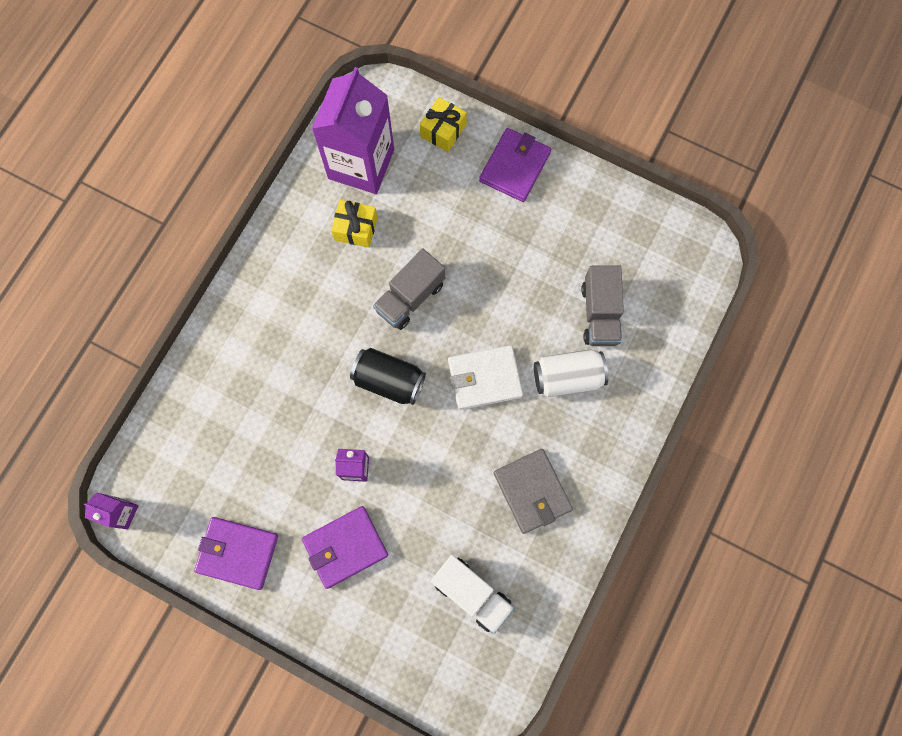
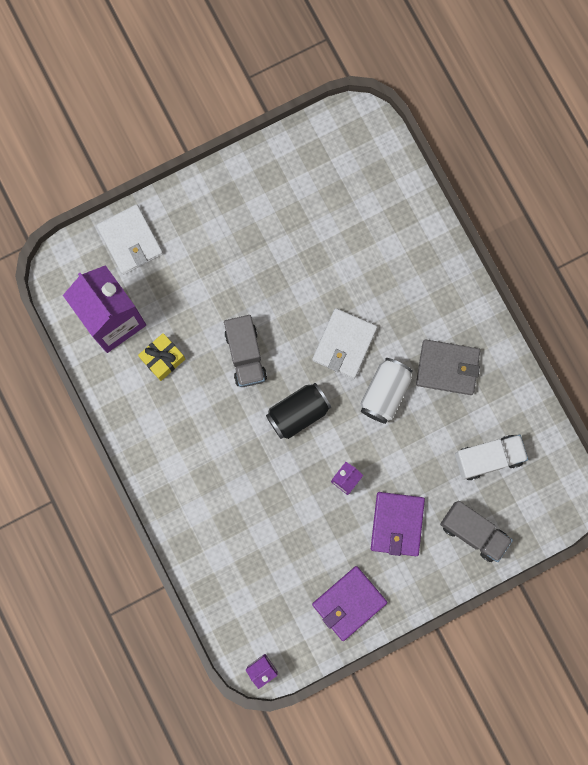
camera: 55 degrees left, 5 degrees up
yellow gift [420,97,467,152] -> white wallet [96,204,163,275]
purple wallet [479,128,551,202] -> none
white can [534,350,608,397] -> white can moved to [360,358,412,424]
grey truck [581,265,624,346] -> grey truck moved to [440,501,513,562]

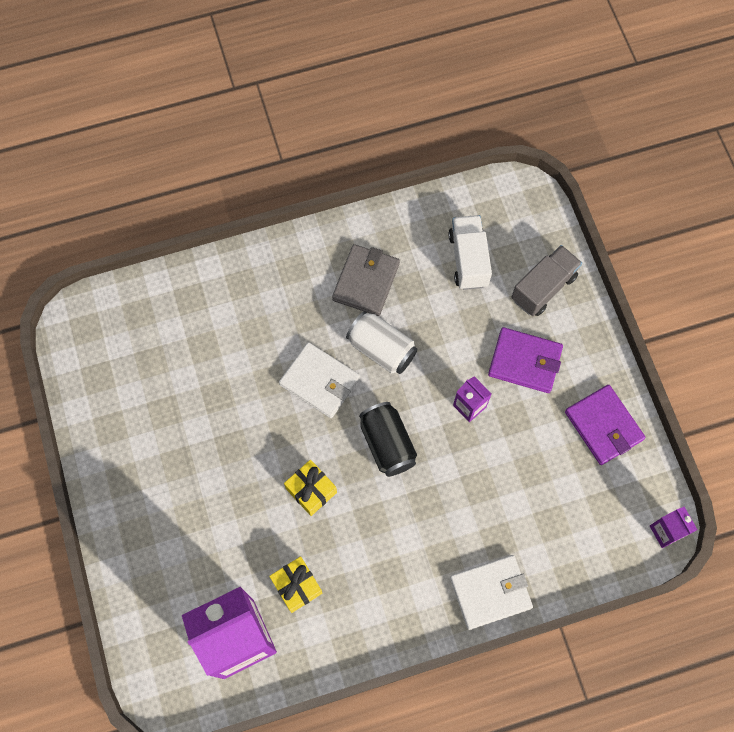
camera: 80 degrees left, 10 degrees down
white wallet [96,204,163,275] -> white wallet moved to [450,555,533,630]
grey truck [224,315,267,387] -> yellow gift [284,460,337,516]

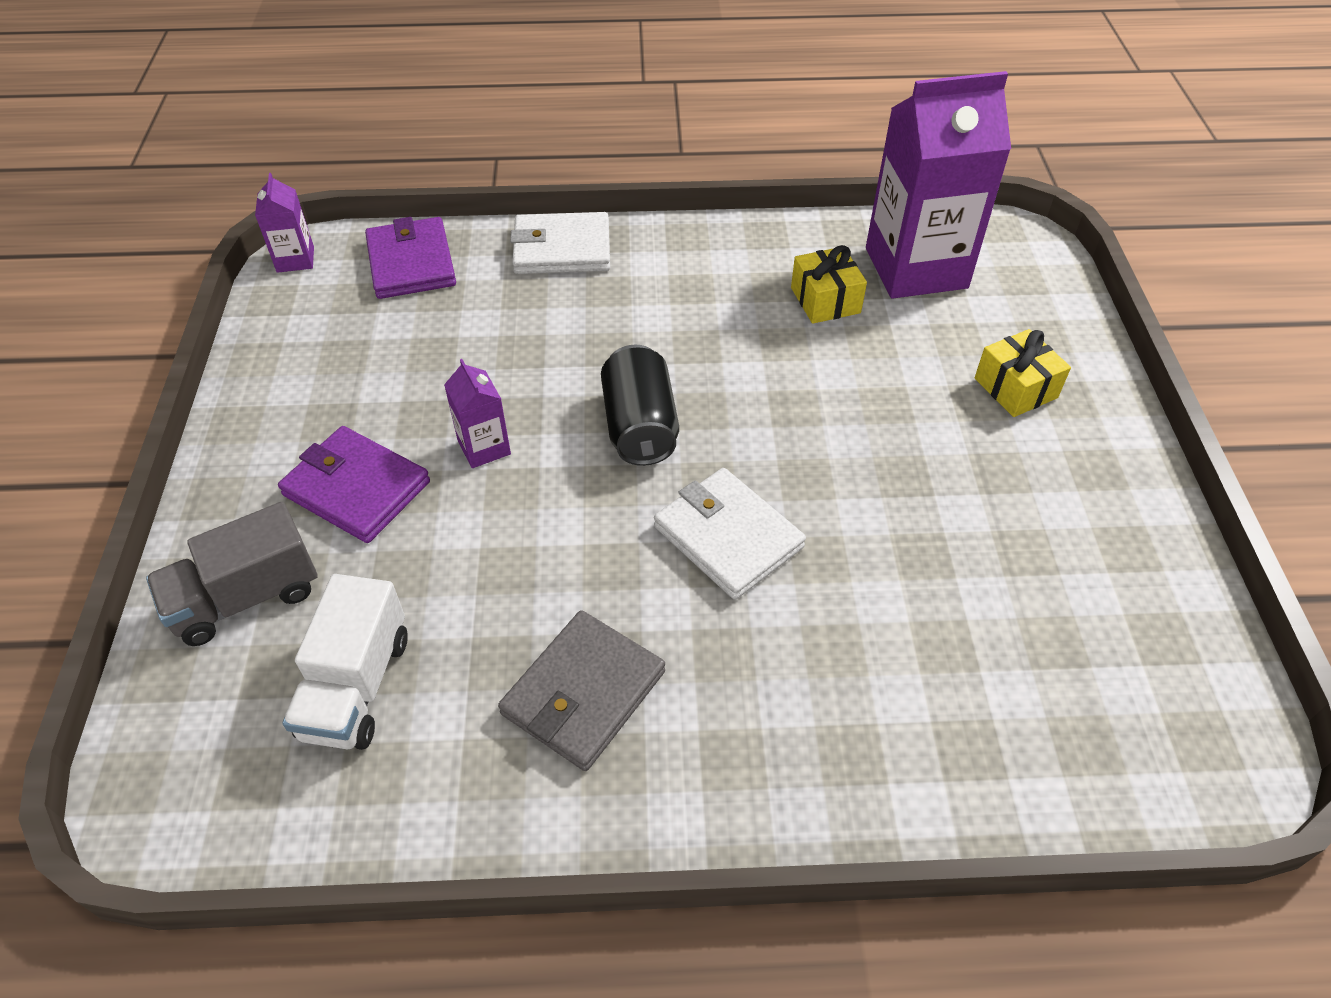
camera: 165 degrees left, 20 degrees down
yellow gift [284,460,337,516] -> yellow gift moved to [975,329,1071,417]
white can [346,311,417,374] -> none
purple wallet [565,385,645,465] -> purple wallet moved to [365,217,456,299]

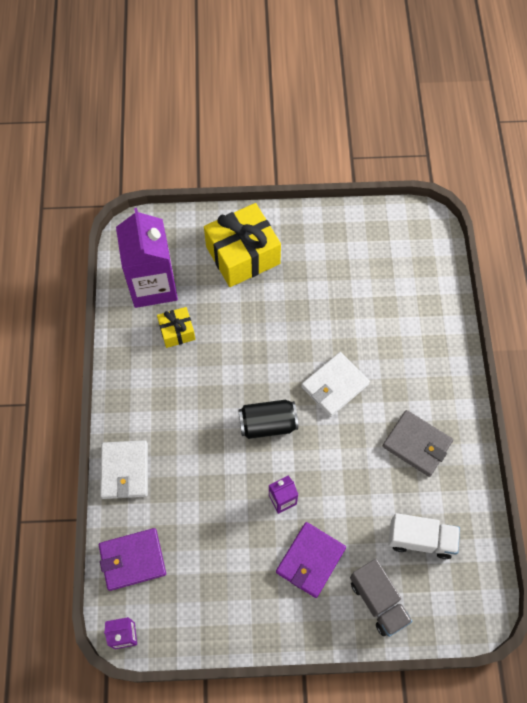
camera: 90 degrees left, 15 degrees up
yellow gift [975,329,1071,417] -> yellow gift [204,203,281,287], size x1.96

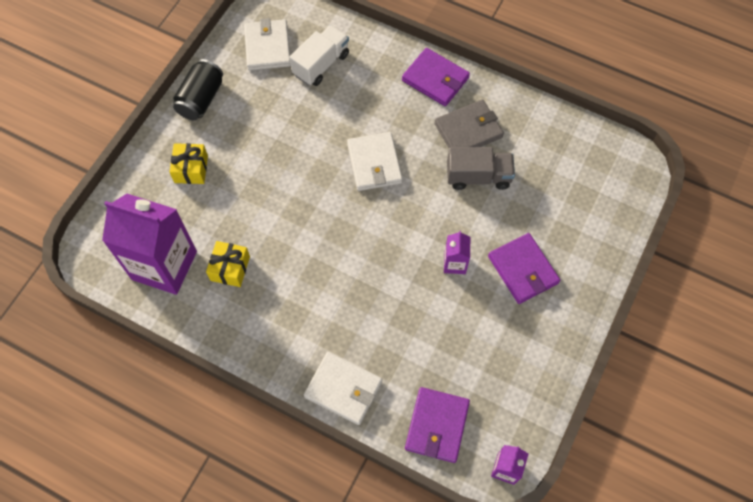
camera: 60 degrees left, 0 degrees up
yellow gift [204,203,281,287] -> yellow gift [169,143,208,184], size x0.51
black can [238,400,298,439] -> black can moved to [173,59,223,120]
grey truck [350,559,413,637] -> grey truck moved to [447,147,515,190]
white truck [388,513,460,559] -> white truck moved to [290,25,349,86]
none -> white wallet [244,18,291,70]
none -> purple wallet [402,48,470,106]

